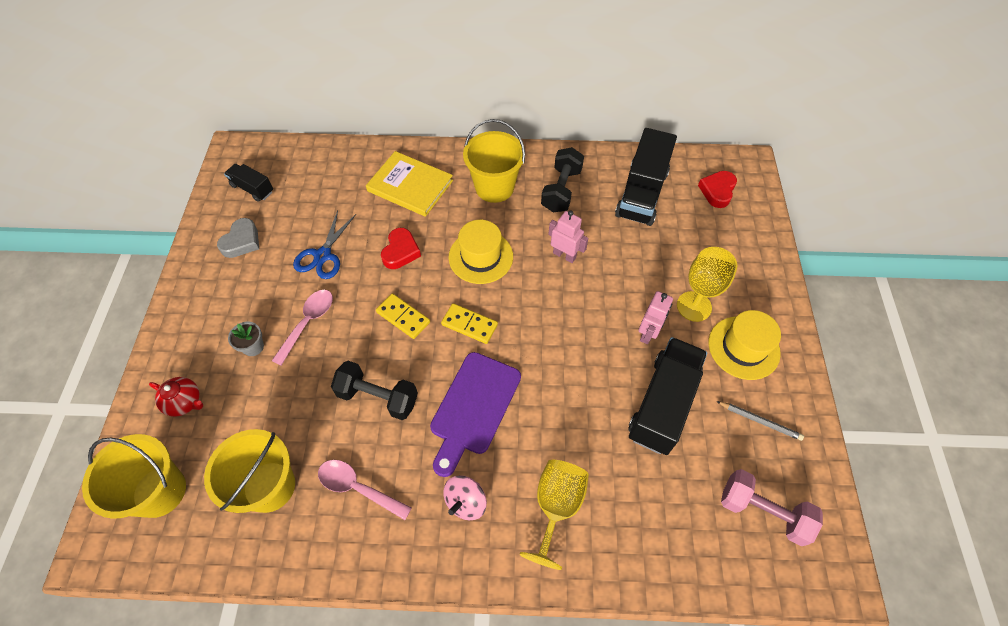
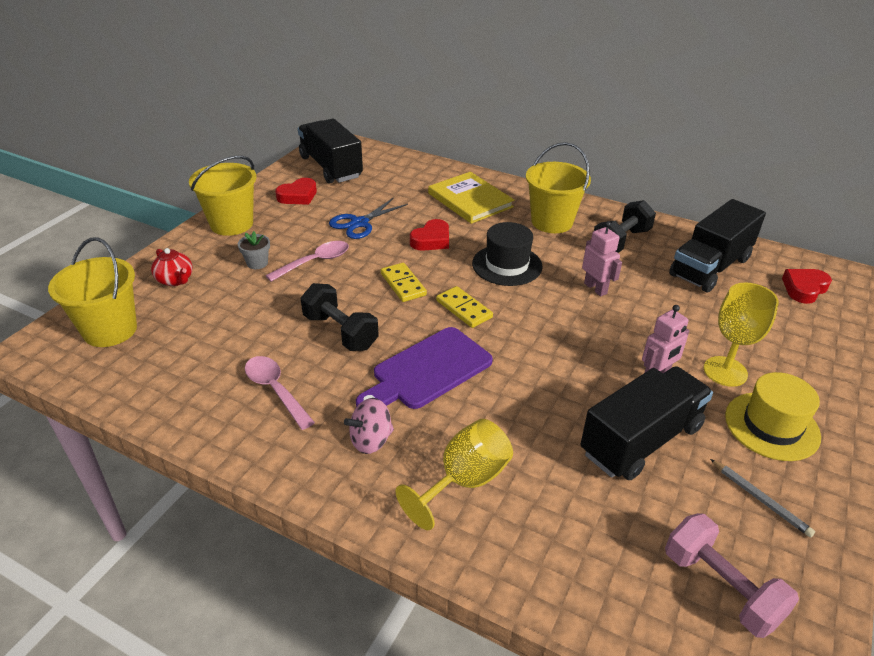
camera: 25 degrees right, 20 degrees down
yellow bucket [204,429,295,513] -> yellow bucket moved to [189,156,256,236]
grey heart [217,218,259,258] -> red heart [275,178,317,205]
black truck [224,164,273,202] -> black truck [298,119,363,184], size x1.90
yellow hat [449,220,513,284] -> black hat [472,222,543,286]

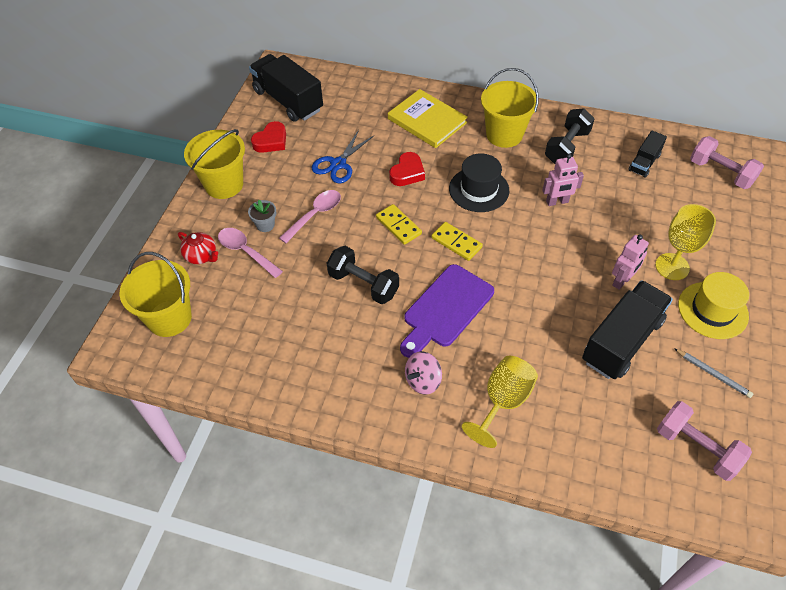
camera: 10 degrees left, 15 degrees up
pink spoon [245,356,315,430] -> pink spoon moved to [218,228,283,278]
pink robot [582,221,622,296] -> pink robot turned 120 degrees clockwise [542,154,584,206]
black truck [669,199,766,293] -> black truck [628,131,667,178], size x0.53
red heart [782,269,832,304] -> pink dumbbell [690,136,764,189]

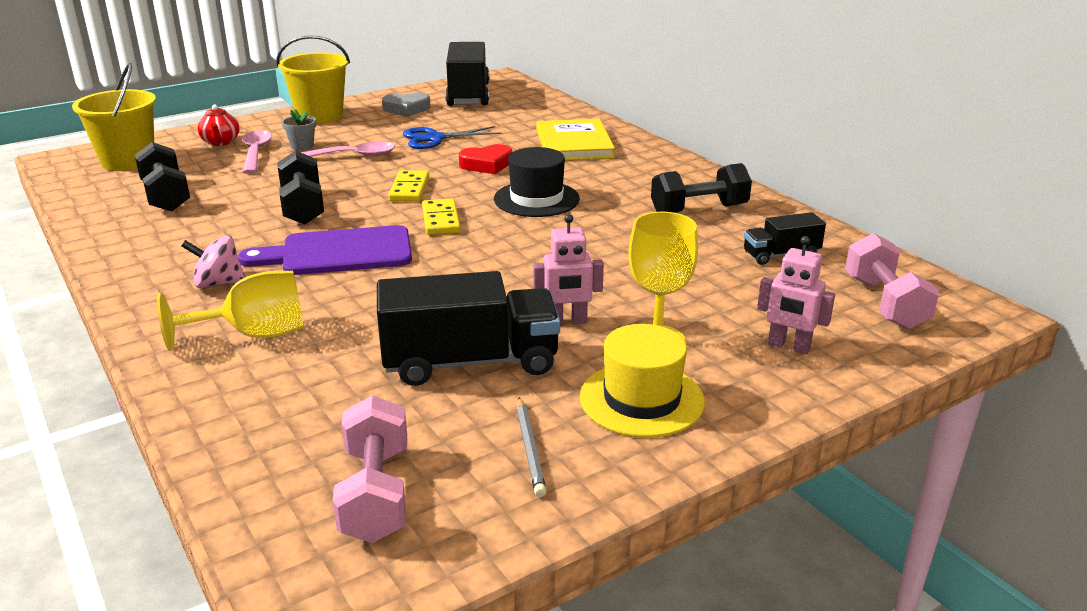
camera: 40 degrees right, 25 degrees down
red heart [251,121,286,153] -> grey heart [382,93,431,117]
yellow bucket [481,68,539,148] -> none
pink robot [542,154,584,206] -> pink robot moved to [757,236,835,354]
none -> black dumbbell [135,142,190,211]

